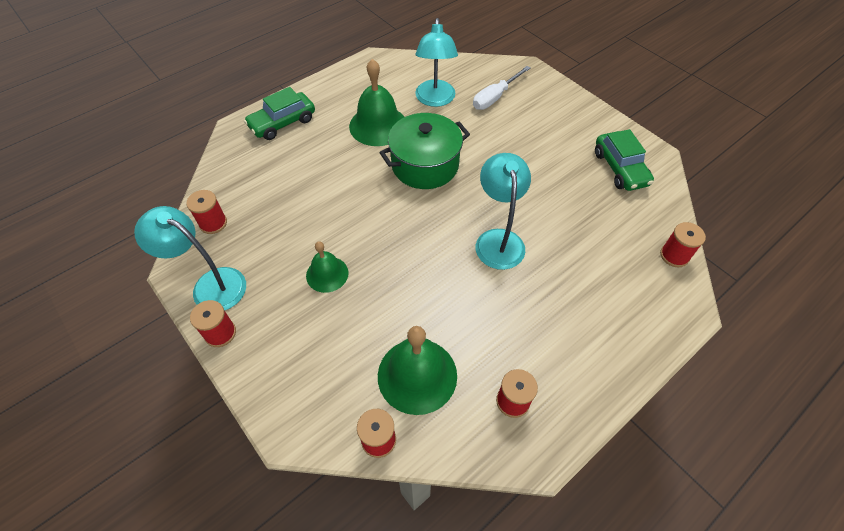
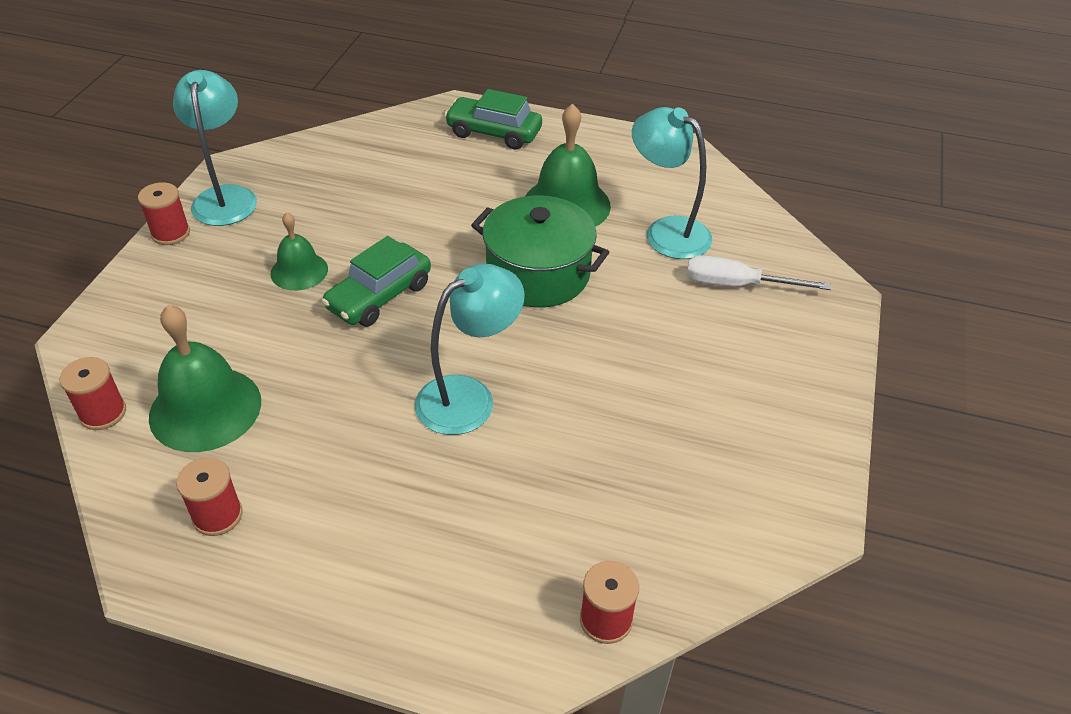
camera: 55 degrees right, 10 degrees down
red spool [186,190,227,234] -> none
turquoise lamp [415,18,458,107] -> turquoise lamp turned 75 degrees clockwise [632,107,712,259]
green car [595,129,654,191] -> green car moved to [322,236,431,327]

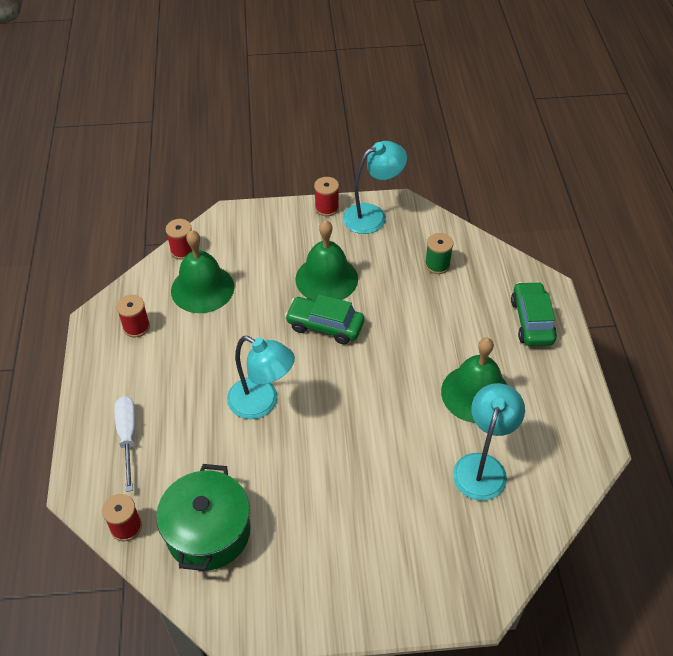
camera: 70 degrees right, 5 degrees up
green bell [271,212,328,291] -> green bell [295,220,358,301], size x1.68
green pot [471,195,609,308] -> green pot moved to [156,464,251,571]
white screwdriver [687,255,831,290] -> white screwdriver moved to [114,396,136,492]
none -> green spool [425,233,453,274]

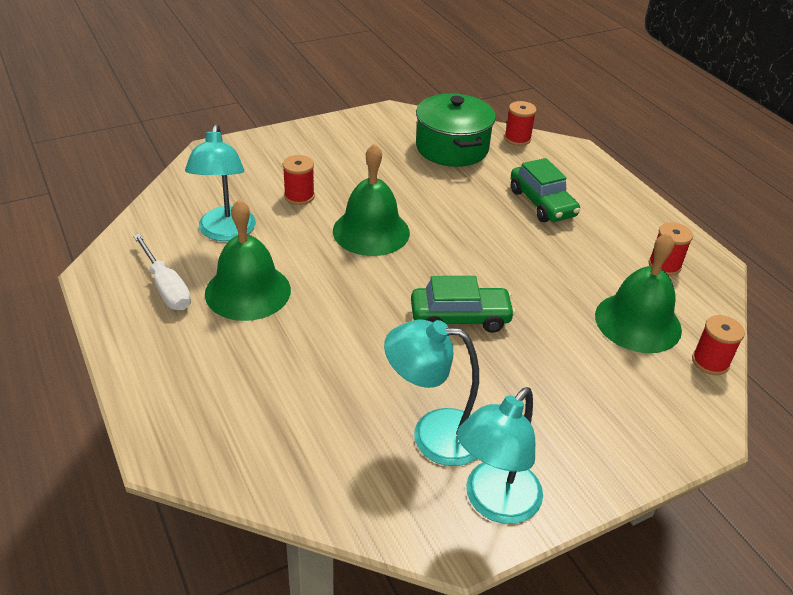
camera: 155 degrees right, 10 degrees down
white screwdriver [114,396,136,492] -> white screwdriver moved to [133,234,191,310]
turquoise lamp [227,336,295,419] -> turquoise lamp moved to [384,320,479,466]
green bell [295,220,358,301] -> green bell moved to [333,143,410,256]
red spool [314,177,339,216] -> red spool moved to [283,155,315,205]
green spool [425,233,453,274] -> none
green car [511,281,557,346] -> green car moved to [511,158,580,222]

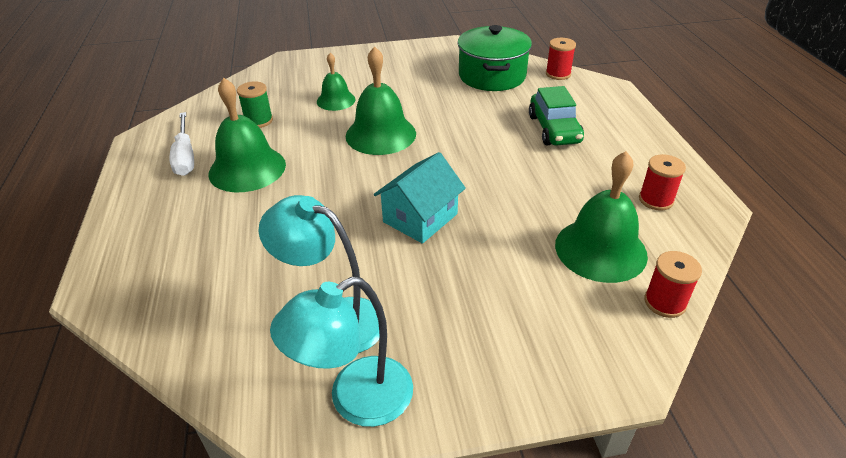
camera: 20 degrees right, 0 degrees up
turquoise lamp [185,124,256,241] -> green spool [237,81,273,128]
red spool [283,155,315,205] -> green bell [317,53,356,111]
green car [411,276,515,333] -> turquoise house [374,152,466,244]

